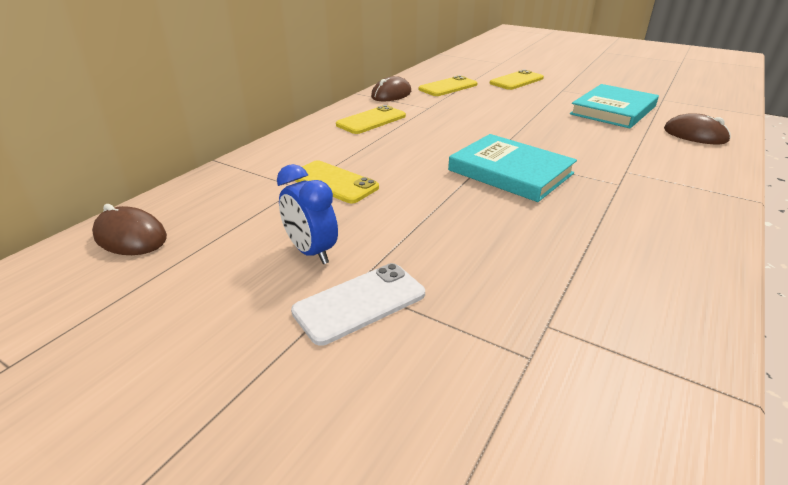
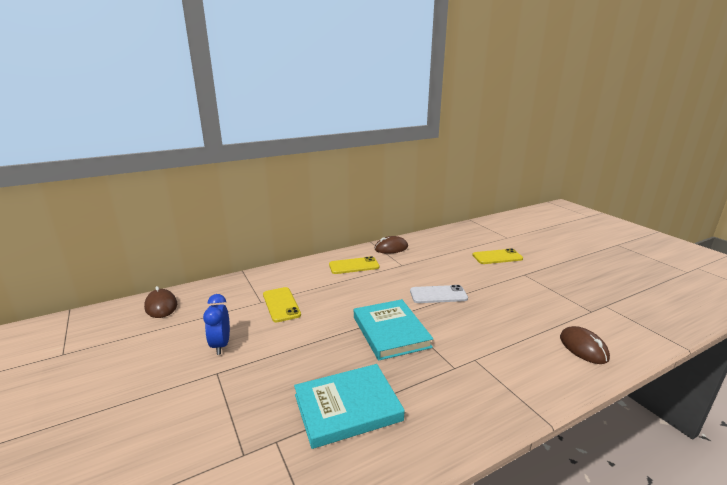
camera: 30 degrees right, 10 degrees down
white phone [291,263,425,346] -> white phone moved to [410,285,468,303]
yellow phone [418,75,478,96] -> none
turquoise book [570,84,659,128] -> turquoise book moved to [294,364,405,449]

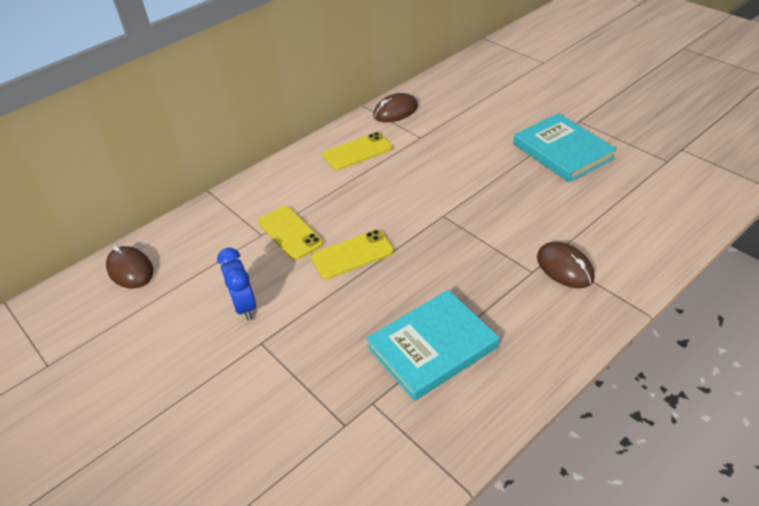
camera: 10 degrees left, 20 degrees up
turquoise book [354,299,433,361] -> turquoise book moved to [514,113,616,182]
white phone [410,285,468,303] -> none
yellow phone [472,248,523,264] -> yellow phone moved to [311,230,394,279]
brown mouse [560,326,610,364] -> brown mouse moved to [537,242,595,288]

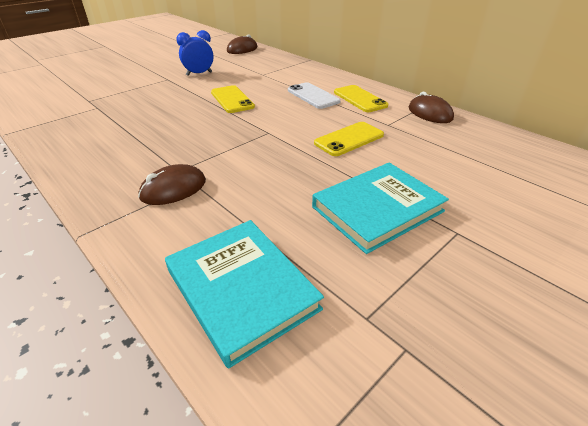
camera: 85 degrees right, 5 degrees down
yellow phone [258,206,323,260] -> yellow phone moved to [314,122,384,156]
turquoise book [366,290,499,401] -> turquoise book moved to [165,220,324,368]
none -> white phone [288,82,341,109]

